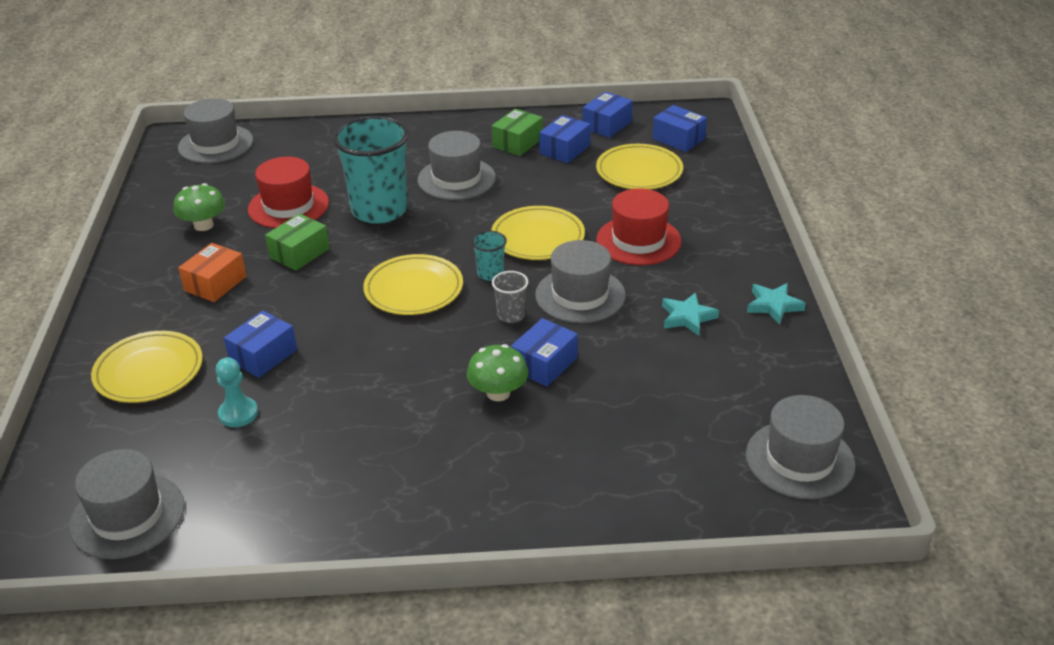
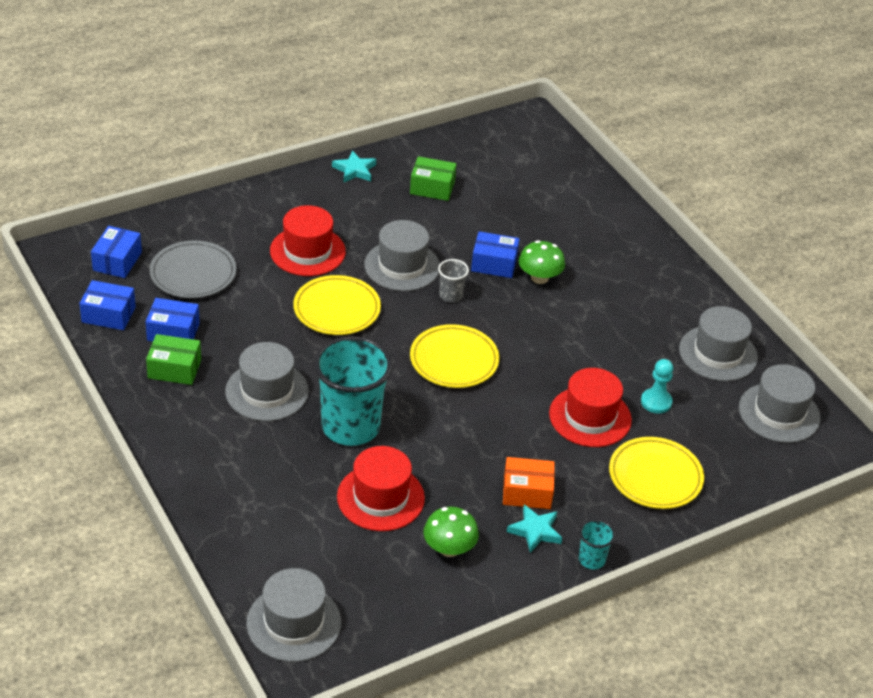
camera: 120 degrees left, 5 degrees up
blue box [224,311,297,378] -> red hat [549,368,632,447]
green box [265,213,330,271] -> green box moved to [410,156,456,201]
turquoise cup [472,231,507,281] -> turquoise cup moved to [579,519,615,569]
yellow plate [596,144,683,190] -> grey plate [150,241,236,298]
turquoise star [662,292,719,336] -> turquoise star moved to [507,505,562,553]
grey hat [746,395,856,499] -> grey hat moved to [679,306,758,381]

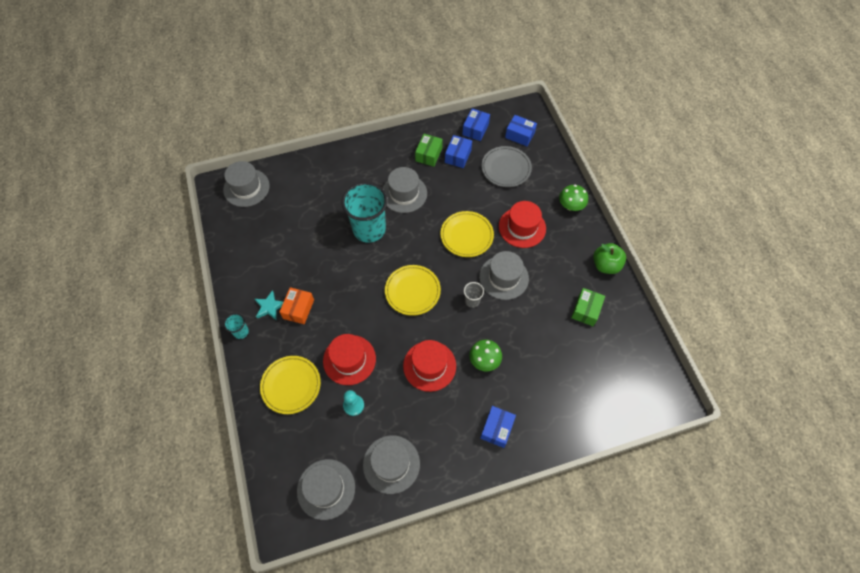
camera: 105 degrees right, 20 degrees up
turquoise star [332,150,376,182] -> green apple [593,243,626,274]
red hat [337,446,425,531] -> red hat moved to [403,340,456,392]
green mushroom [423,507,479,557] -> green mushroom moved to [559,185,588,211]
blue box [471,231,519,278] -> blue box moved to [480,406,516,448]

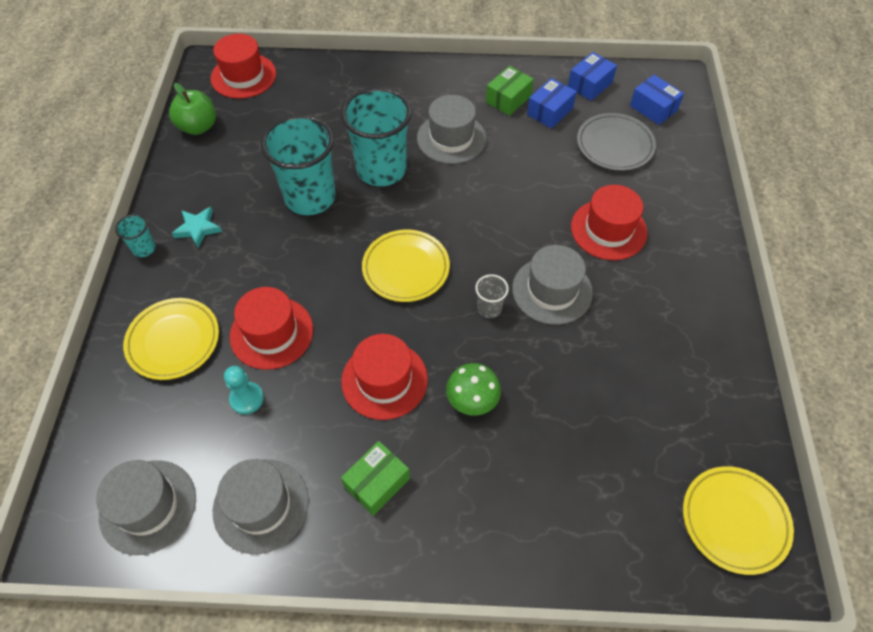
camera: 20 degrees right, 5 degrees down
grey hat [223,161,270,207] -> red hat [211,34,276,99]
orange box [280,287,314,324] -> none
yellow plate [440,211,494,257] -> yellow plate moved to [683,466,794,575]
blue box [480,406,516,448] -> none
green mushroom [559,185,588,211] -> none
green box [571,288,605,326] -> green box moved to [341,441,410,516]
green apple [593,243,626,274] -> green apple moved to [169,83,216,135]
none -> turquoise cup [261,115,336,215]

